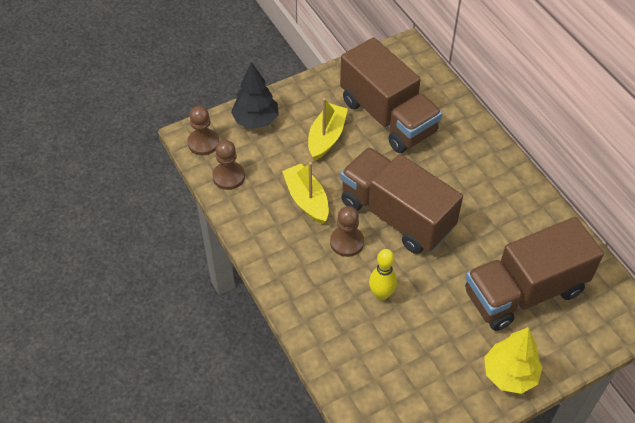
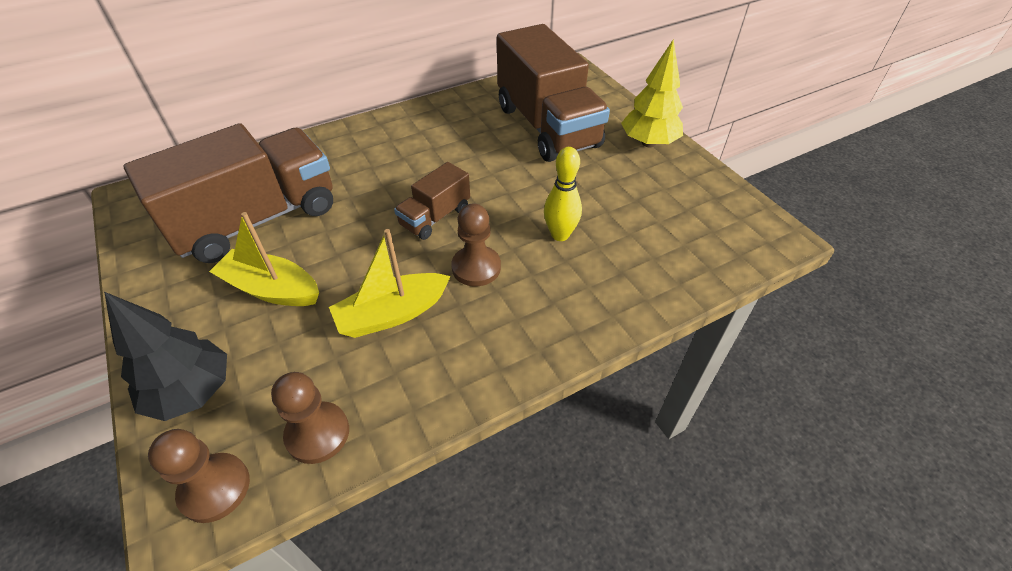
camera: 90 degrees left, 5 degrees down
brown truck [340,147,463,254] -> brown truck [394,162,470,240], size x0.48

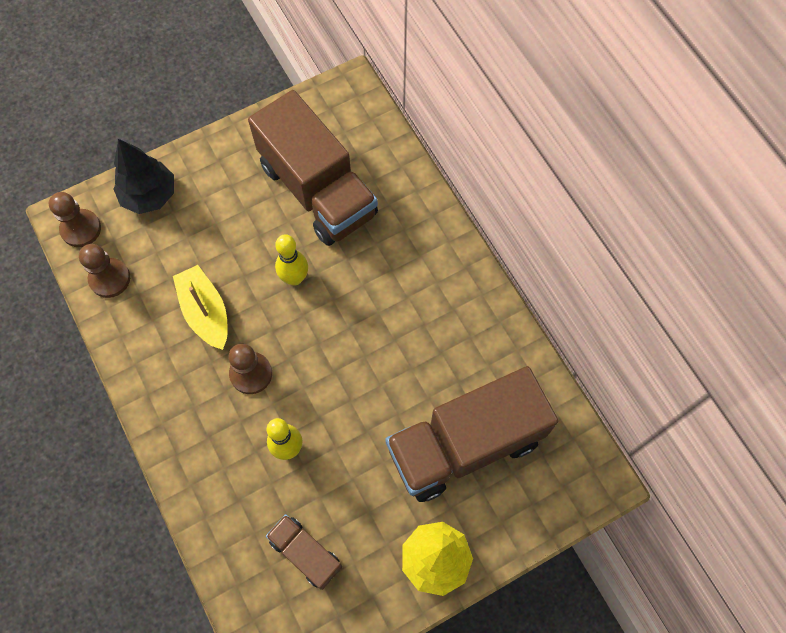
camera: 90 degrees right, 20 degrees up
yellow boat [209,212,319,306] -> none
brown truck [394,162,470,240] -> brown truck moved to [266,514,342,590]
none -> yellow bowling pin [275,234,308,285]

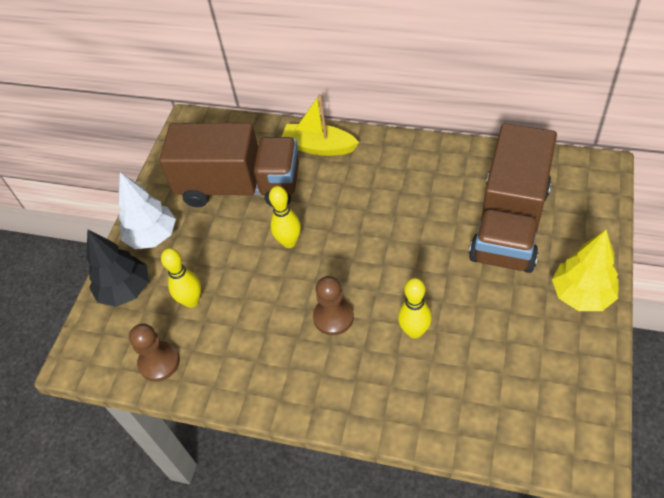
camera: 40 degrees left, 15 degrees down
brown pawn [49,192,101,247] -> none
yellow boat [173,265,228,350] -> yellow boat moved to [281,94,359,156]
brown truck [266,514,342,590] -> none
none -> white tree [118,172,176,249]
none -> yellow bowling pin [161,248,201,308]

